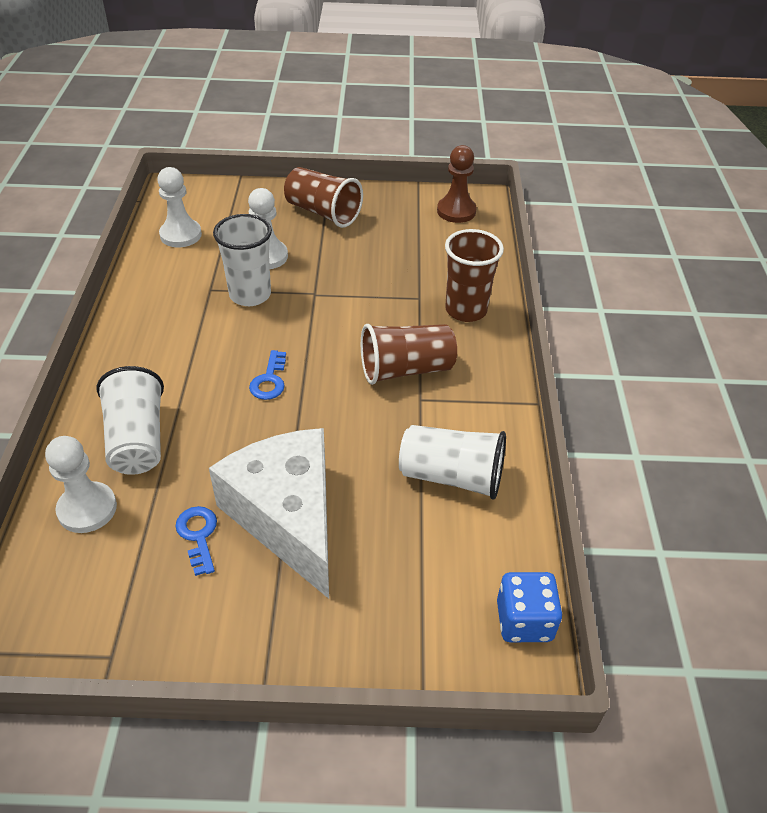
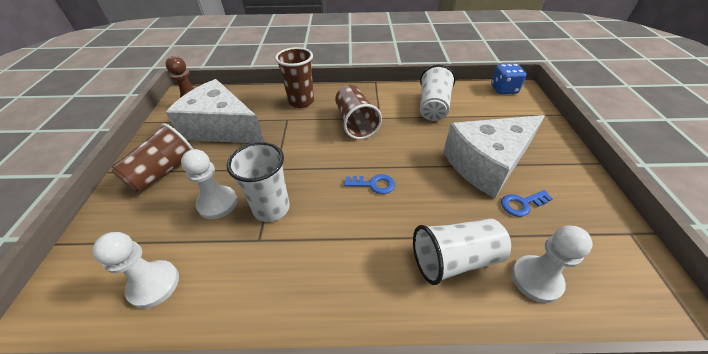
camera: 90 degrees left, 0 degrees up
none -> white cheese [166,79,264,143]

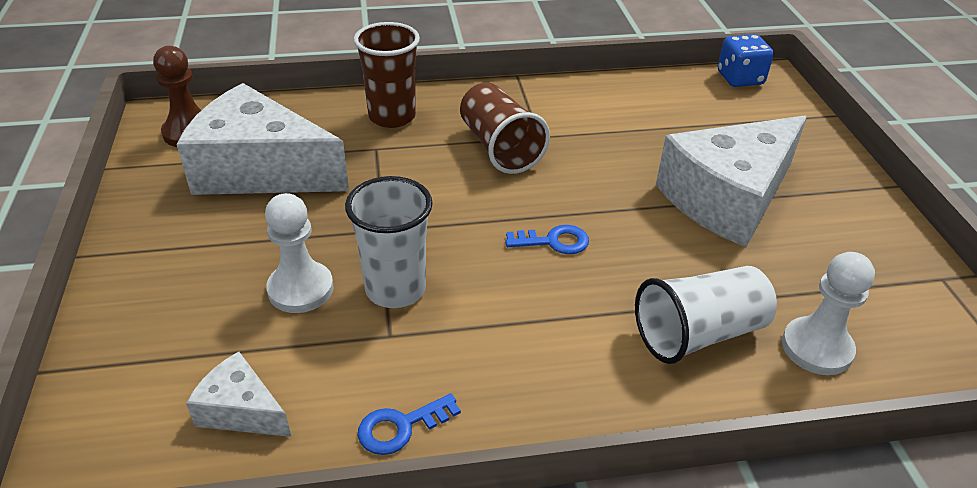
camera: 10 degrees left, 5 degrees down
white pawn [92,232,179,308] -> white cheese [186,352,291,437]
brown cup [111,123,193,192] -> none
white cup [420,65,456,121] -> none
blue key [501,190,553,217] -> blue key moved to [358,393,461,455]

